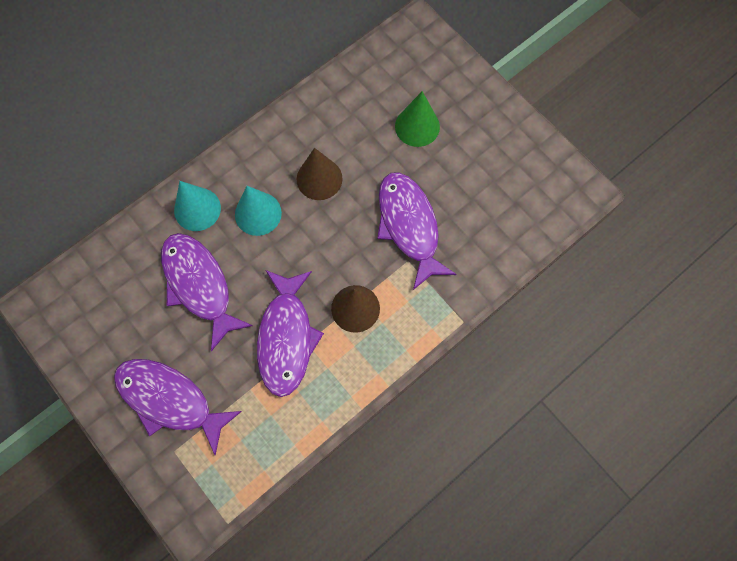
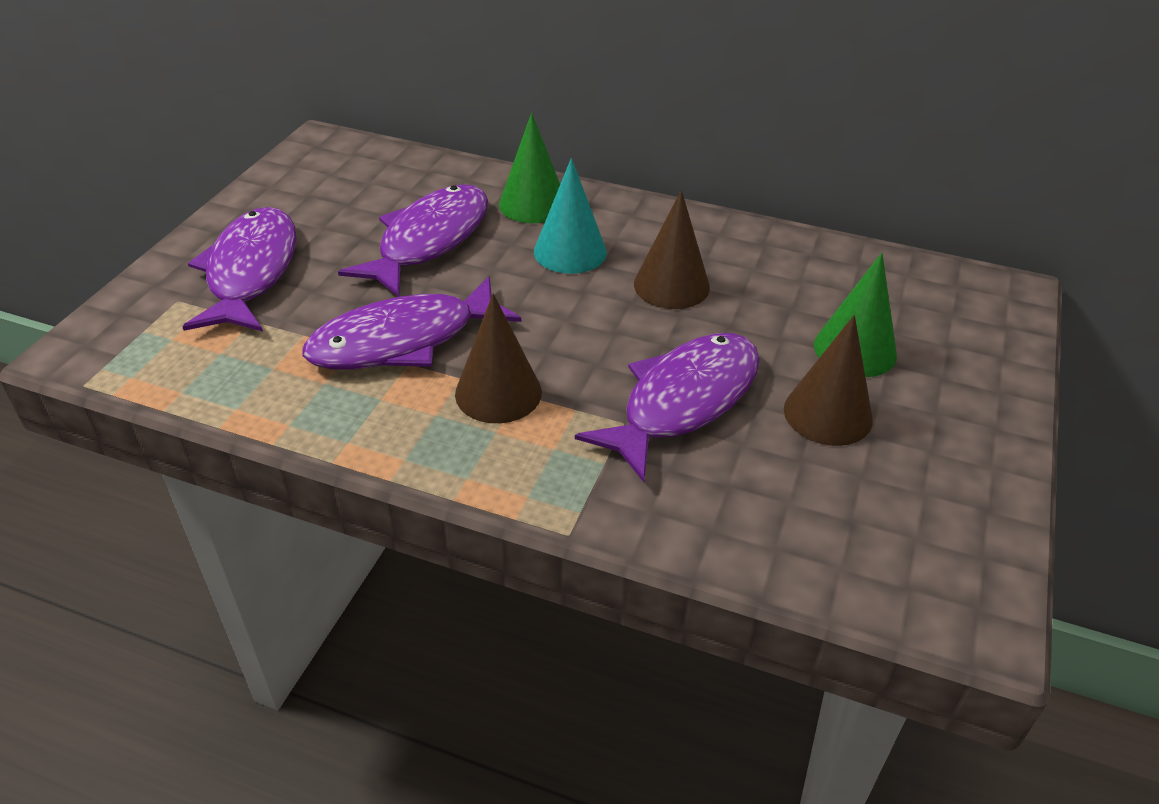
camera: 60 degrees right, 30 degrees down
turquoise cone [174,181,221,231] -> green cone [499,113,560,223]
none -> brown cone [784,315,873,446]

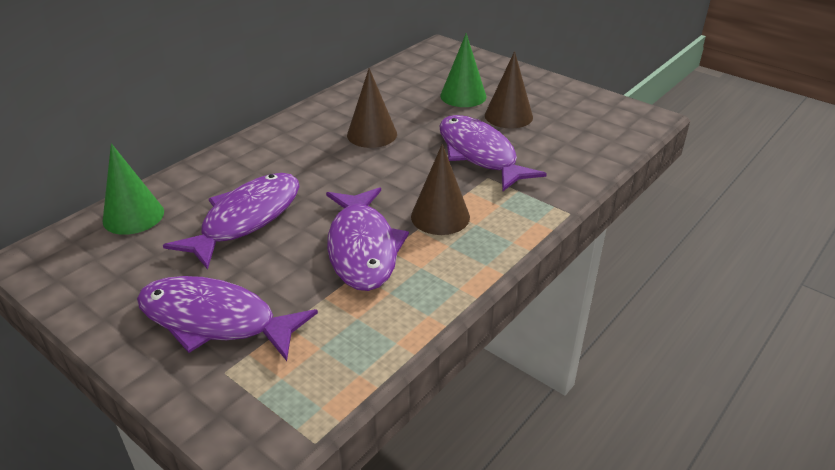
camera: 70 degrees left, 5 degrees down
purple fish [338,184,488,297] -> purple fish turned 75 degrees clockwise [163,173,300,270]
green cone [499,113,560,223] -> green cone moved to [102,143,164,235]
turquoise cone [534,158,607,274] -> none

